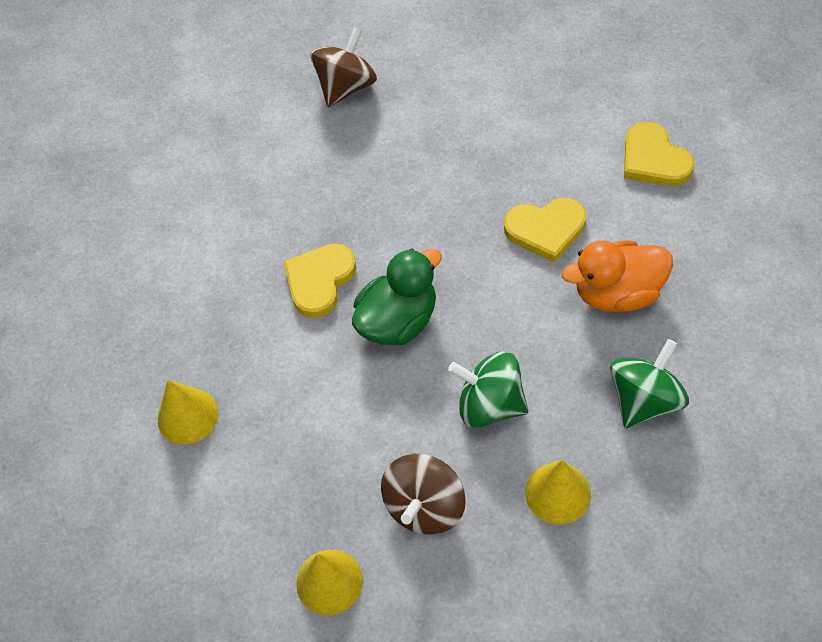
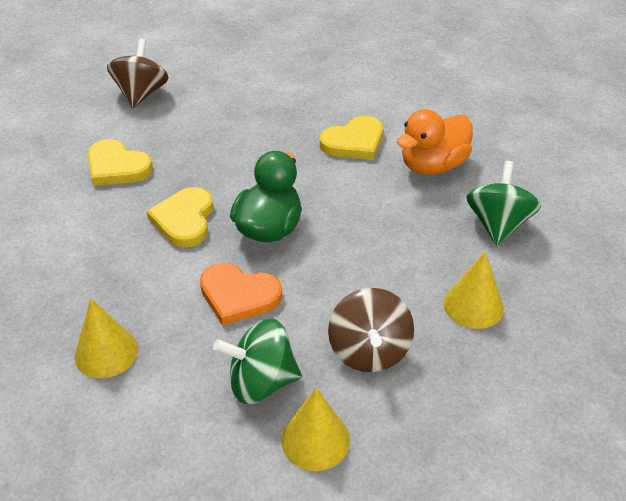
camera: 30 degrees left, 15 degrees down
green spinning top [448,351,529,428] -> green spinning top moved to [213,318,302,404]
yellow heart [624,122,694,186] -> yellow heart moved to [87,139,153,186]
none -> orange heart [200,263,282,326]

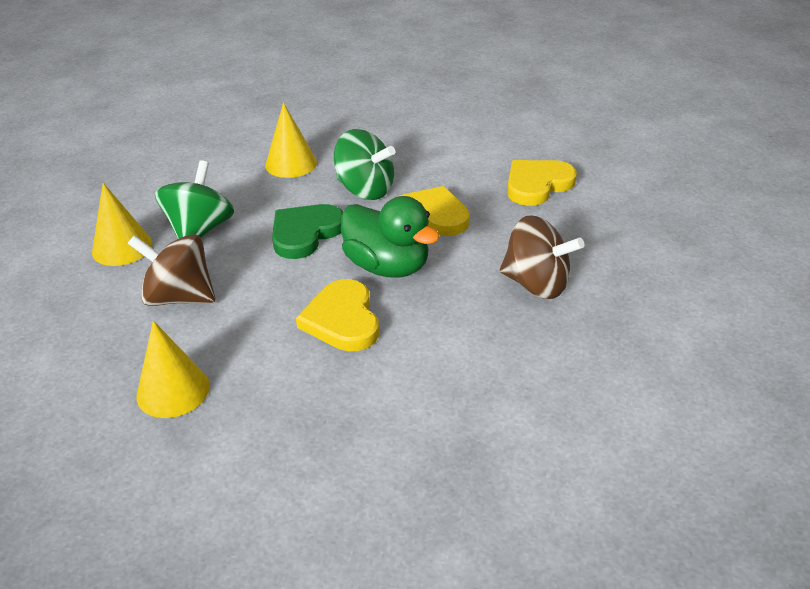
camera: 110 degrees right, 5 degrees down
brown spinning top [107,39,169,108] -> brown spinning top moved to [500,216,584,299]
orange heart [200,263,282,326] -> green heart [272,204,343,259]
yellow heart [320,116,383,160] -> yellow heart moved to [296,279,379,351]
orange duck [397,109,473,175] -> none
green spinning top [466,161,541,246] -> green spinning top moved to [334,129,395,200]

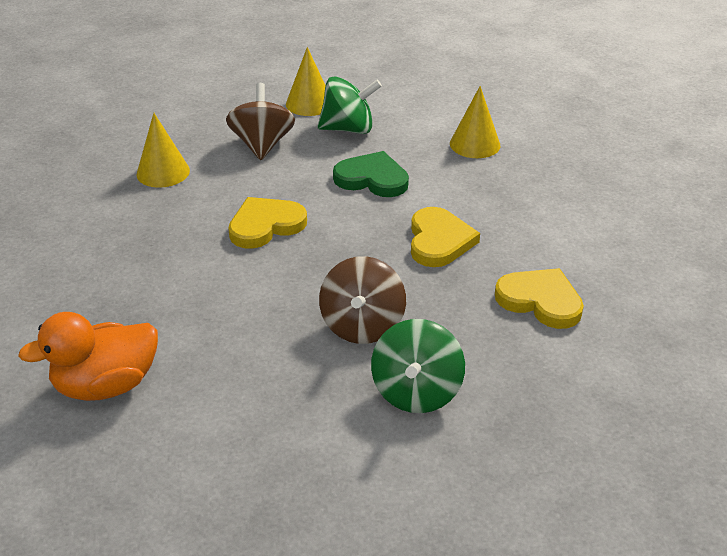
camera: 70 degrees right, 0 degrees up
green spinning top [334,129,395,200] -> green spinning top moved to [371,319,465,413]
green duck [341,196,440,278] -> none
none -> orange duck [18,312,158,401]

